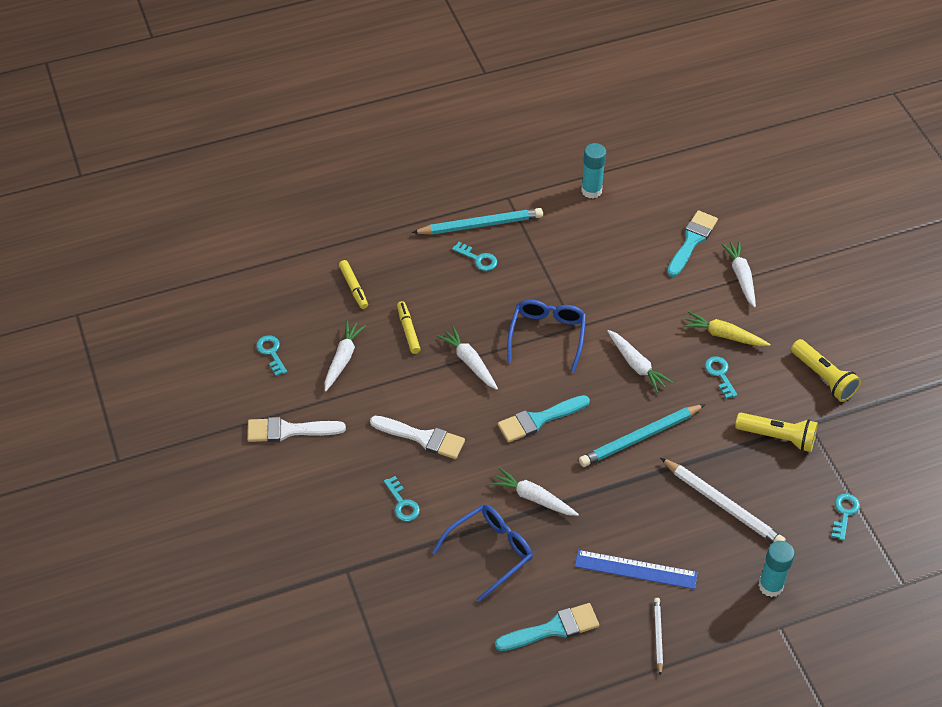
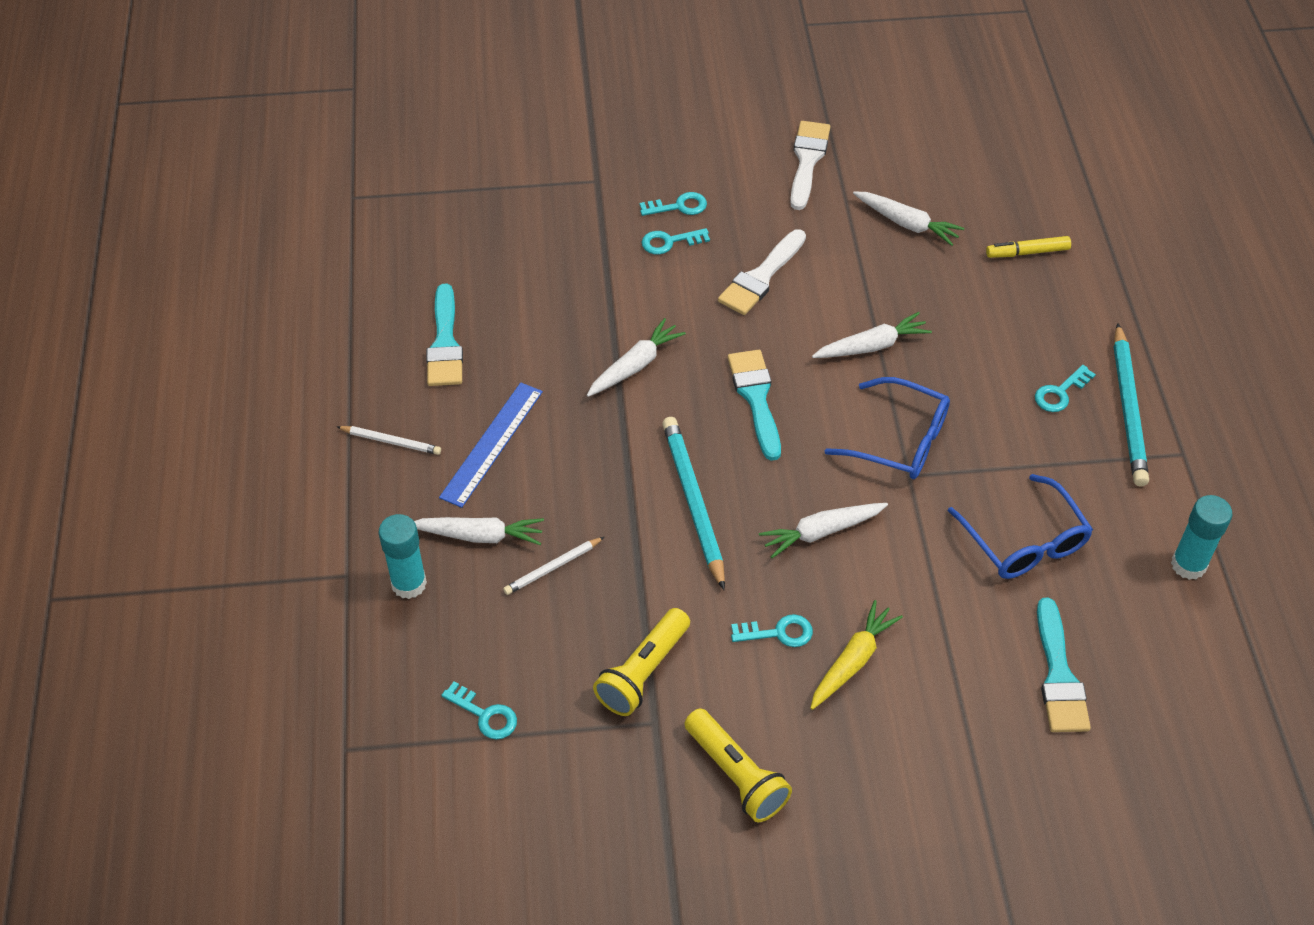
camera: 105 degrees right, 0 degrees up
turquoise key [256,335,287,376] -> turquoise key moved to [640,192,707,216]
yellow marker [397,301,421,354] -> none
blue glasses [432,505,533,602] -> blue glasses moved to [948,474,1093,579]
white pencil [661,458,786,543] -> white pencil [503,537,604,595], size x0.53
turquoise brush [667,210,718,277] -> turquoise brush turned 45 degrees clockwise [1037,598,1091,732]
white carrot [721,241,756,308] -> white carrot moved to [414,517,544,545]
yellow flashlight [791,339,861,402] -> yellow flashlight turned 105 degrees counterclockwise [684,709,792,822]

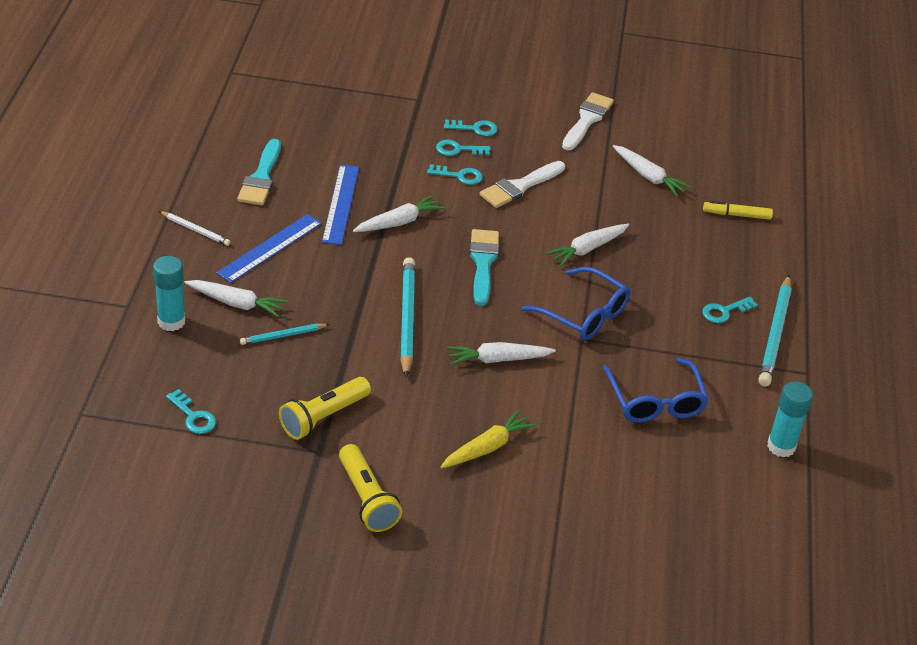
camera: 10 degrees right, 10 degrees down
white pencil [503,537,604,595] -> turquoise pencil [240,324,330,345]
turquoise key [731,614,813,647] -> turquoise key moved to [427,164,483,185]
white carrot [812,312,932,358] -> white carrot turned 150 degrees clockwise [546,224,629,267]
turquoise brush [1037,598,1091,732] -> none
none -> blue ruler [322,165,359,245]

